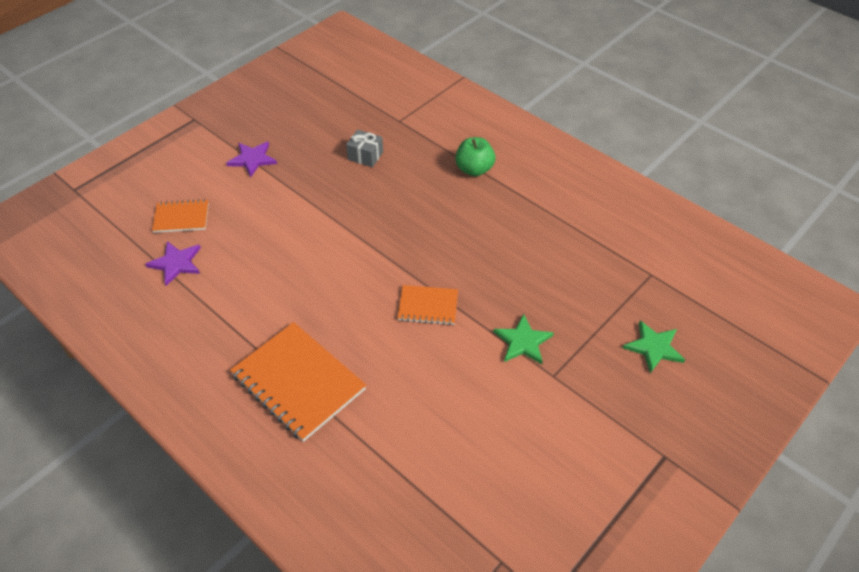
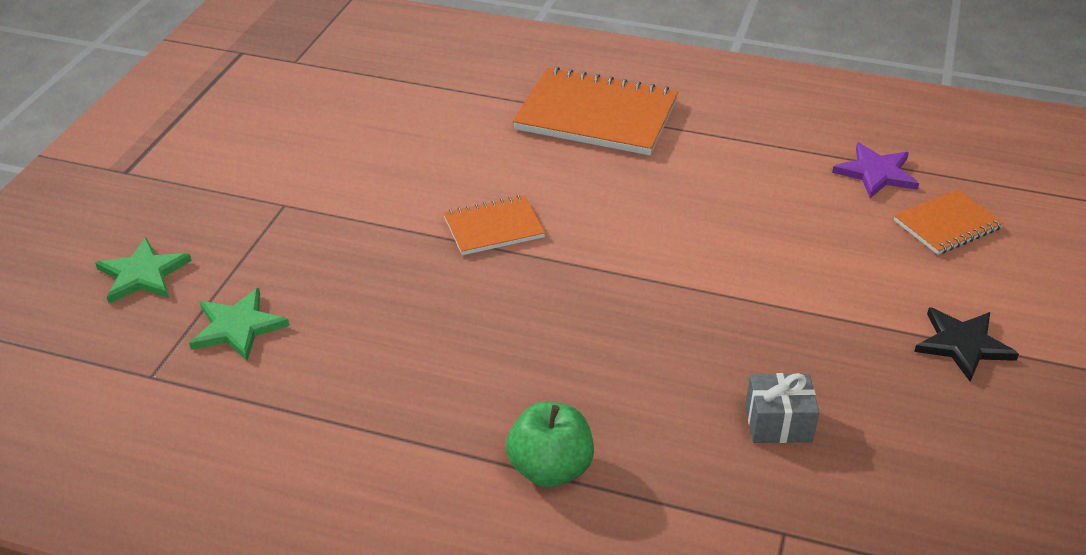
camera: 155 degrees right, 10 degrees down
purple star [226,141,277,177] -> black star [914,307,1019,382]
green star [493,314,554,364] -> green star moved to [189,288,290,361]

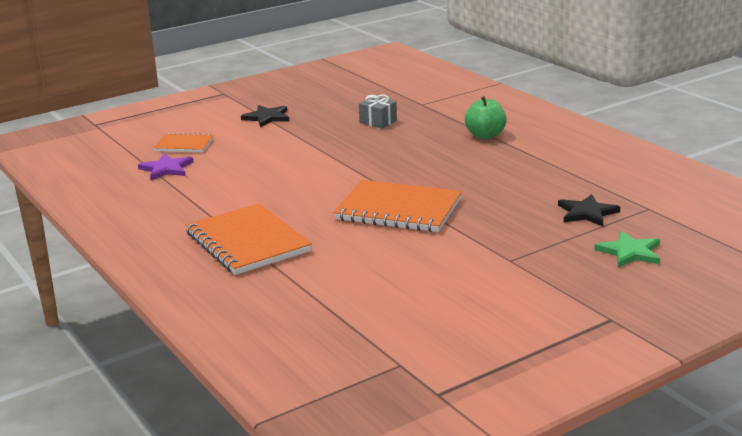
camera: 140 degrees left, 15 degrees down
green star [189,288,290,361] -> black star [558,194,620,227]
orange notebook [444,195,545,255] -> orange notebook [333,180,462,232], size x1.83

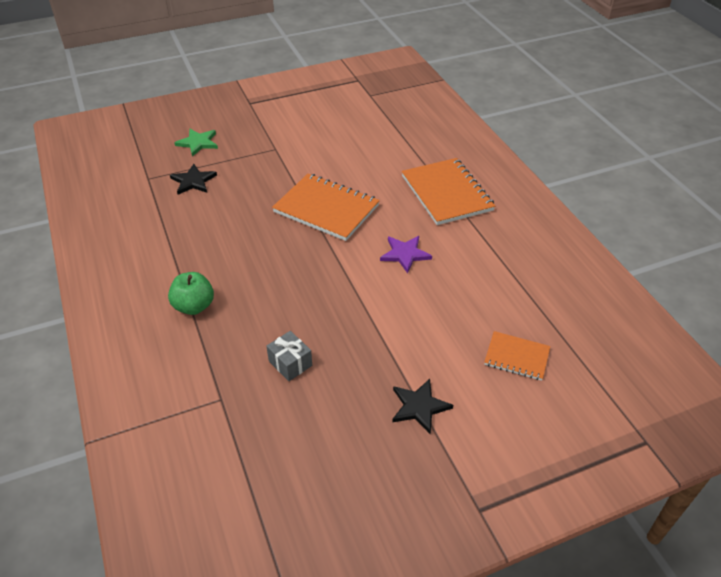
camera: 170 degrees left, 20 degrees up
purple star [138,153,193,180] -> purple star moved to [380,236,432,273]

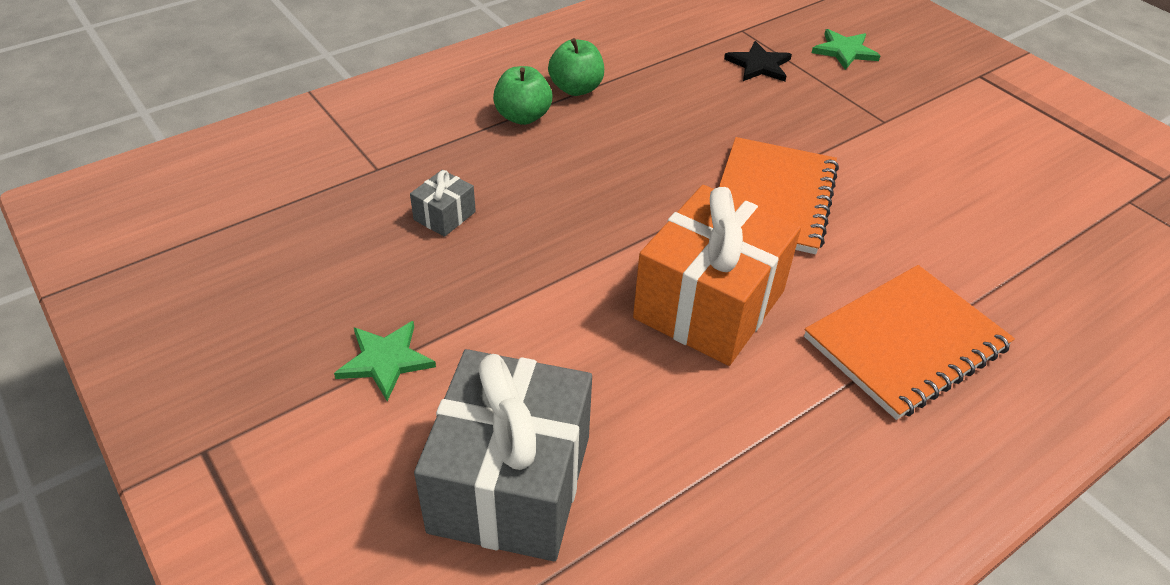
camera: 75 degrees right, 0 degrees up
purple star [380,236,432,273] -> orange gift [633,185,801,366]
black star [392,379,453,434] -> green star [334,321,436,401]
orange notebook [484,331,550,381] -> grey gift [414,349,592,561]
none -> green apple [548,38,604,96]

